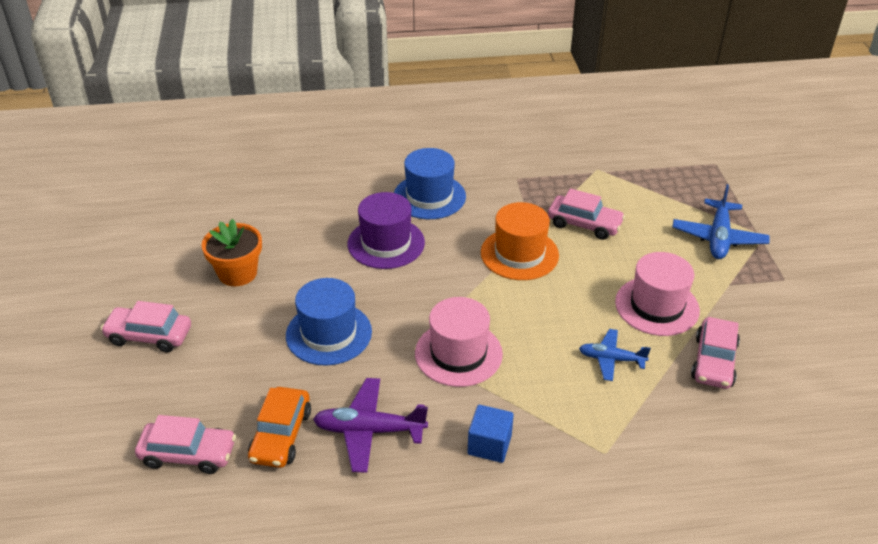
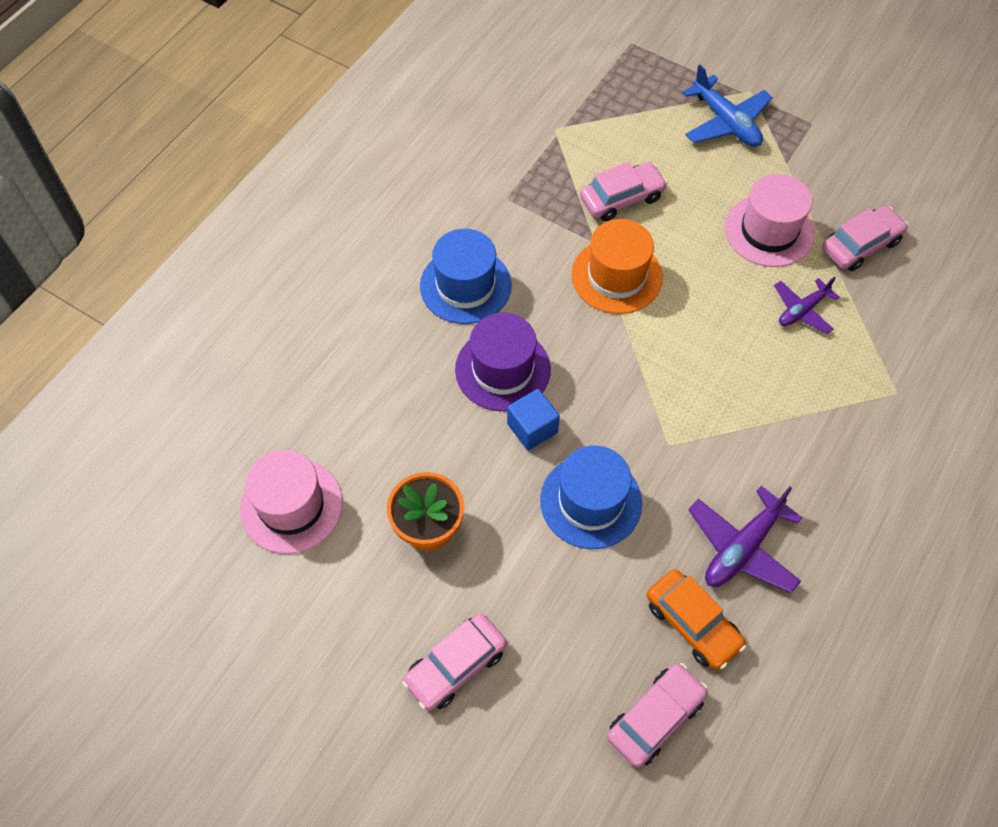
camera: 50 degrees left, 20 degrees up
pink hat [415,297,503,387] -> pink hat moved to [240,450,343,554]
blue cube [468,405,514,463] -> blue cube moved to [507,389,560,450]
blue plane [579,329,651,381] -> purple plane [774,277,839,334]
pink car [691,317,740,389] -> pink car turned 90 degrees counterclockwise [822,206,908,271]

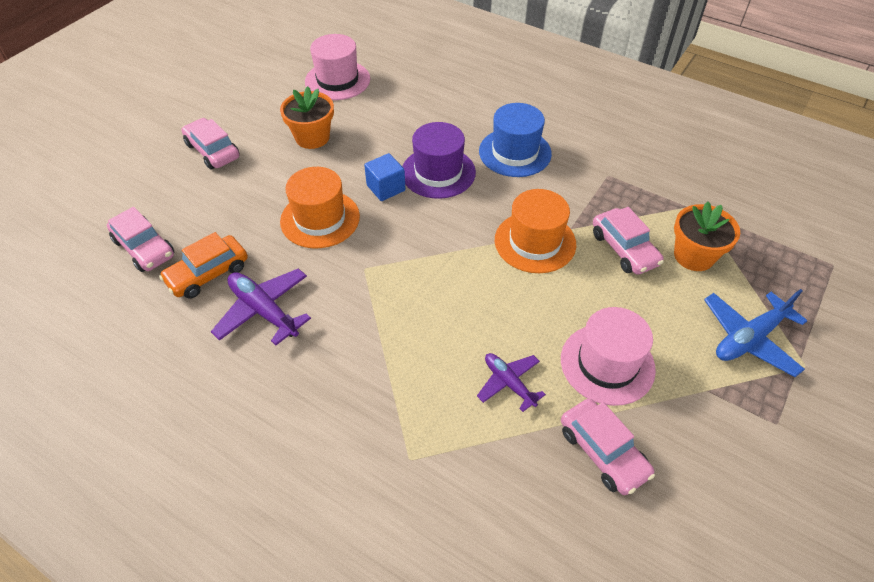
camera: 90 degrees right, 10 degrees down
blue hat [540,445,642,549] -> orange hat [280,167,360,248]
none -> orange flower pot [674,201,740,271]

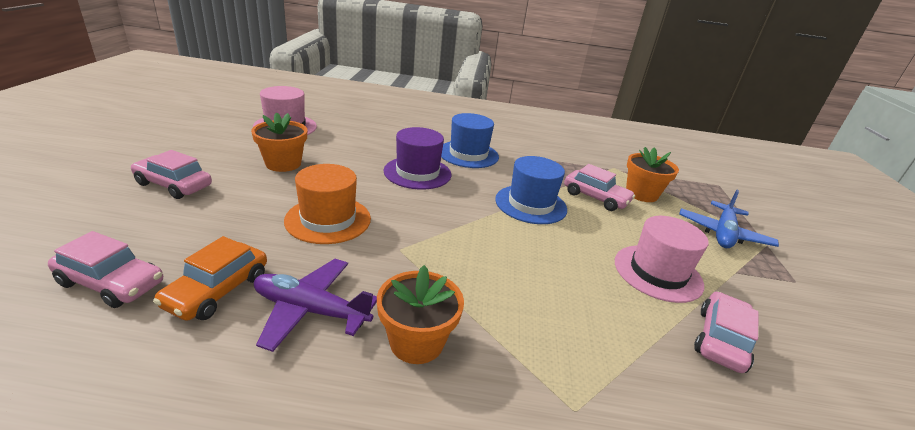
camera: 30 degrees left, 20 degrees down
blue cube [364,153,406,201] -> none
purple plane [477,353,546,412] -> none
orange hat [495,189,576,273] -> blue hat [495,156,567,224]
pink car [561,398,655,495] -> pink car turned 90 degrees counterclockwise [694,292,759,373]
none -> orange flower pot [377,265,464,364]

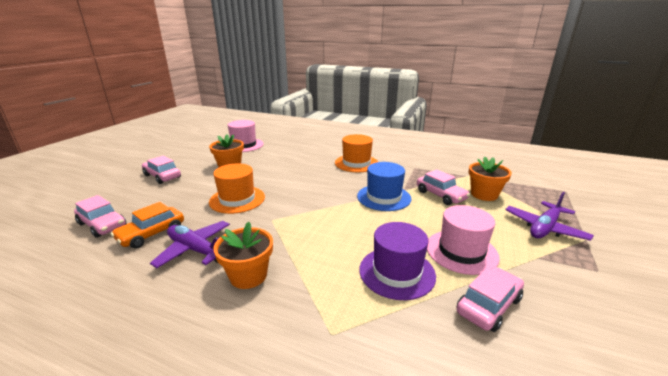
camera: 20 degrees right, 5 degrees down
purple hat [383,127,451,190] -> purple hat moved to [359,222,436,300]
blue hat [441,113,499,168] -> orange hat [335,134,378,172]
blue plane [679,189,779,248] -> purple plane [505,192,594,241]

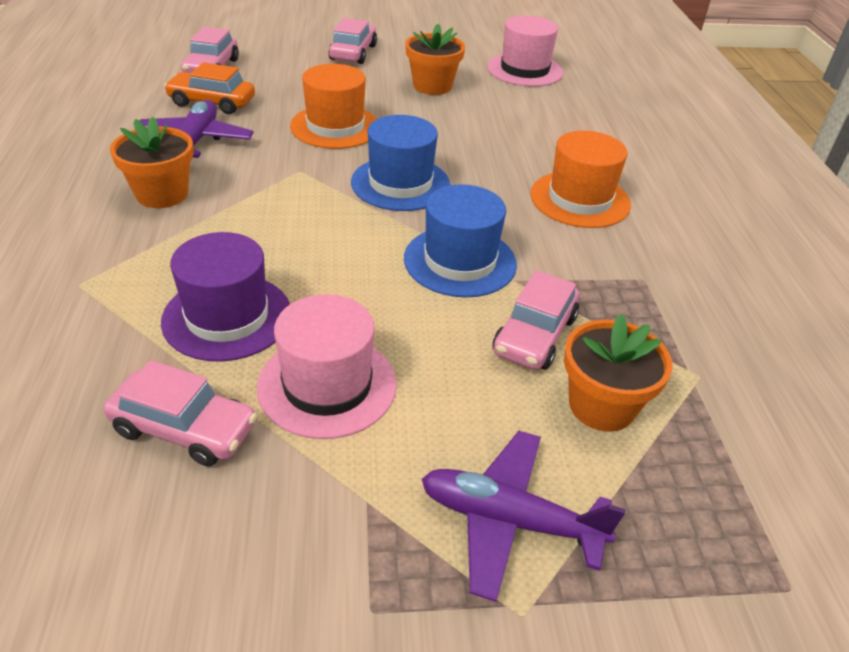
camera: 60 degrees right, 15 degrees up
none -> blue hat [351,115,450,211]

